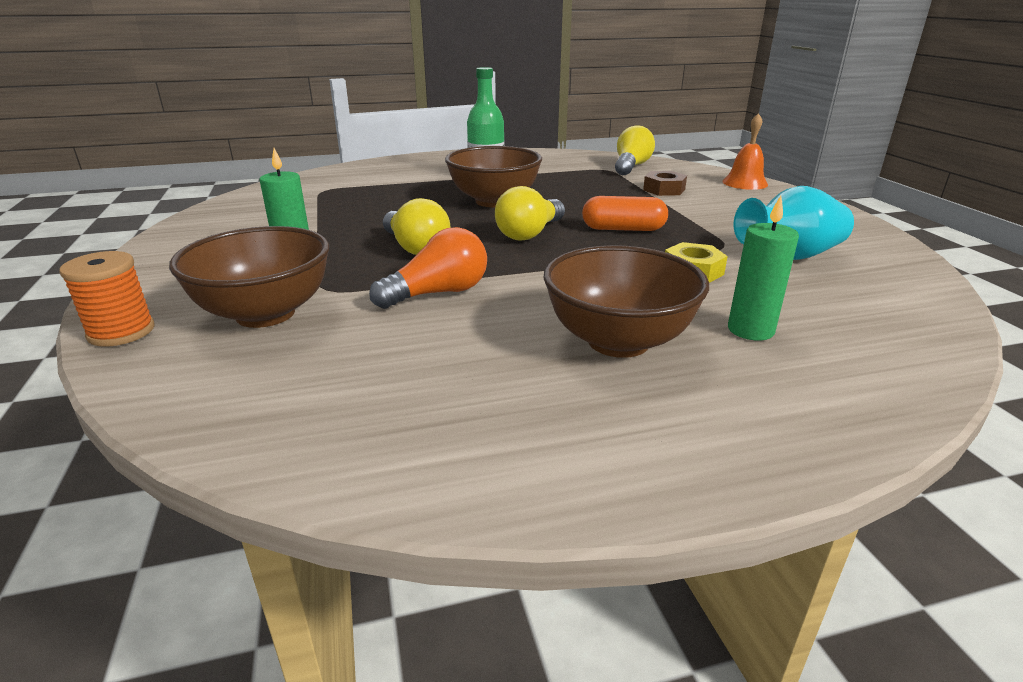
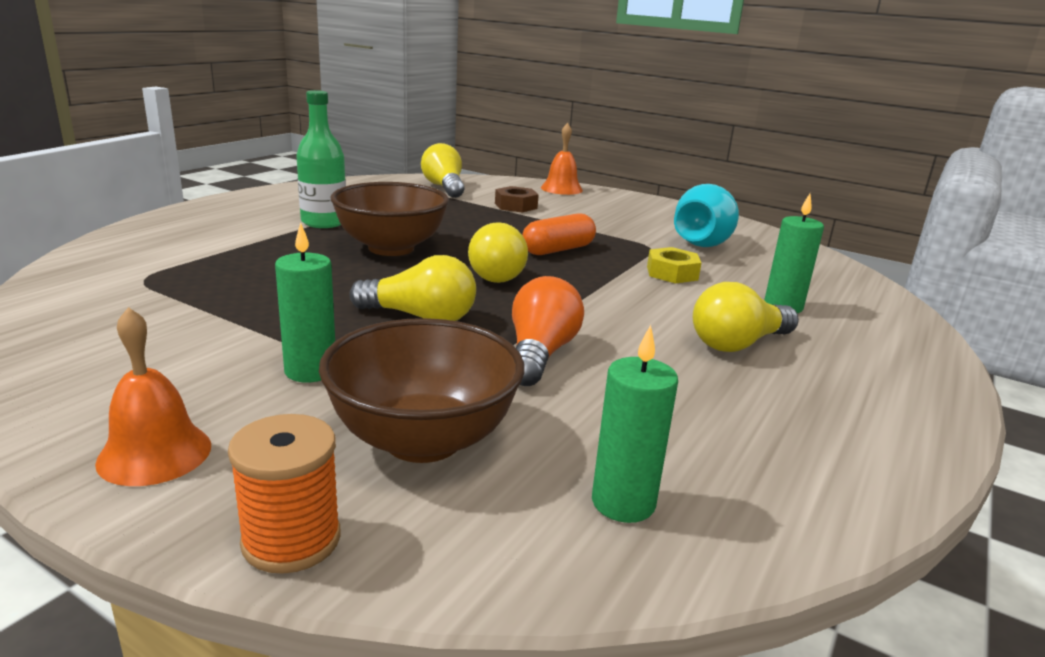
camera: 45 degrees left, 5 degrees down
brown bowl [544,245,709,358] -> yellow light bulb [693,282,799,352]
none -> orange bell [95,307,211,486]
none -> green candle [592,325,678,523]

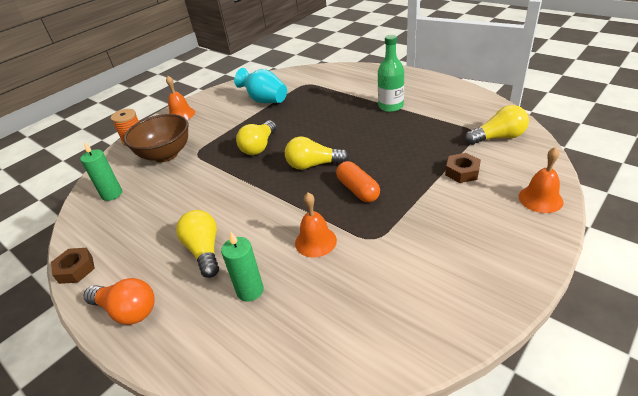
camera: 105 degrees right, 15 degrees up
green candle [275,222,335,383] -> none
brown bowl [330,182,449,256] -> none
orange light bulb [512,276,584,386] -> orange light bulb moved to [84,278,155,325]
yellow nut [647,247,701,284] -> orange bell [295,192,337,257]
turquoise vase [674,184,739,247] -> turquoise vase moved to [234,68,287,103]
none -> brown nut [51,248,95,284]

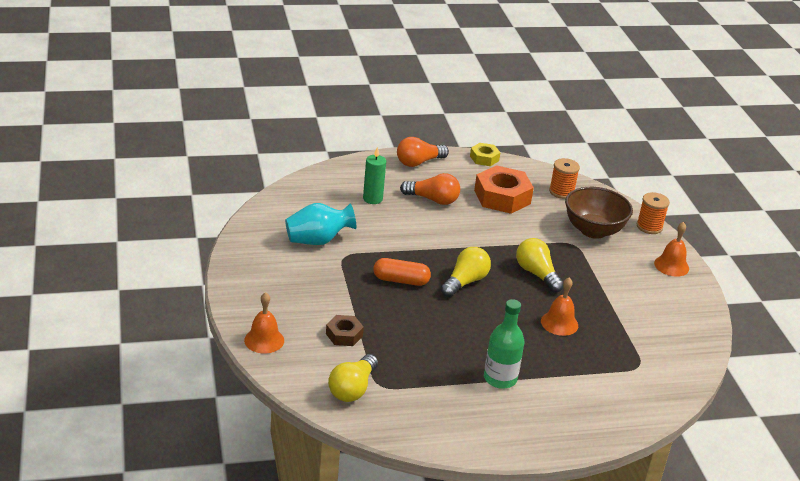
camera: 120 degrees right, 5 degrees down
brown nut [51,248,95,284] -> yellow nut [470,143,501,166]
green candle [80,142,122,201] -> orange spool [549,158,580,199]
yellow light bulb [176,210,219,278] -> orange light bulb [400,173,460,205]
turquoise vase [234,68,287,103] -> turquoise vase moved to [285,203,356,245]
orange bell [295,192,337,257] -> orange bell moved to [541,278,578,336]
none -> orange nut [474,165,534,214]

